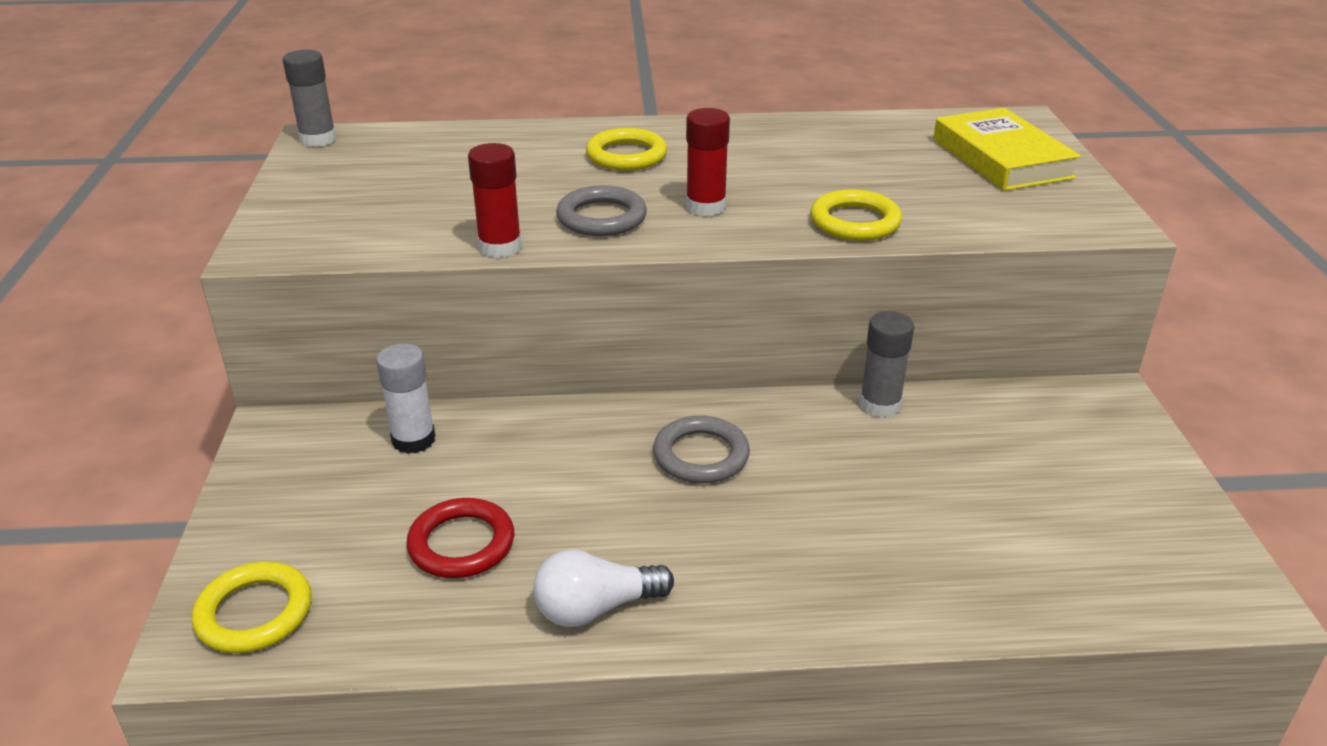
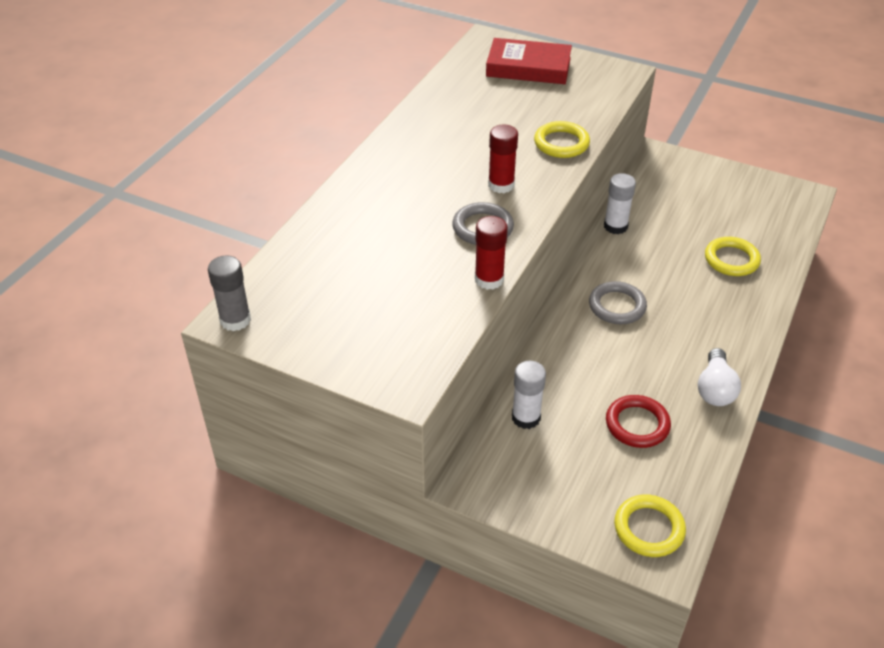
camera: 60 degrees left, 10 degrees up
yellow ring [586,128,667,171] -> yellow ring moved to [705,237,761,276]
grey glue stick [859,311,914,418] -> white glue stick [604,173,636,234]
yellow book [933,108,1081,191] -> red book [486,38,572,84]

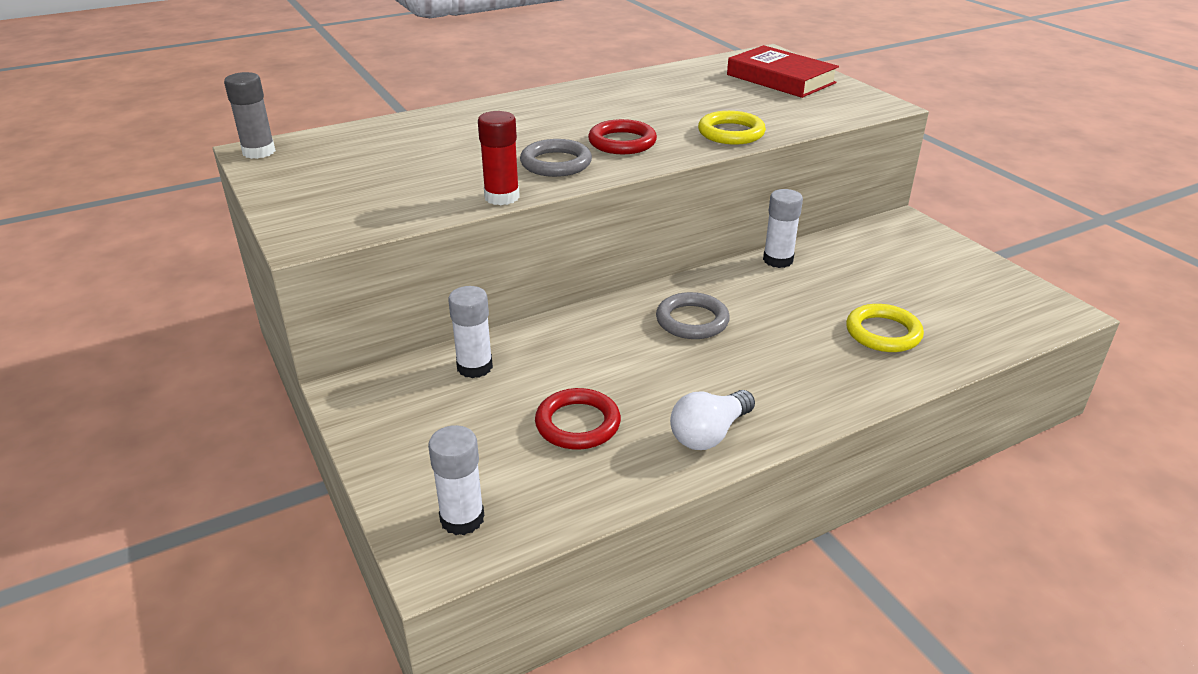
camera: 35 degrees right, 10 degrees down
red glue stick [488,124,518,193] -> red ring [588,119,657,154]
yellow ring [614,495,686,557] -> white glue stick [428,425,485,535]

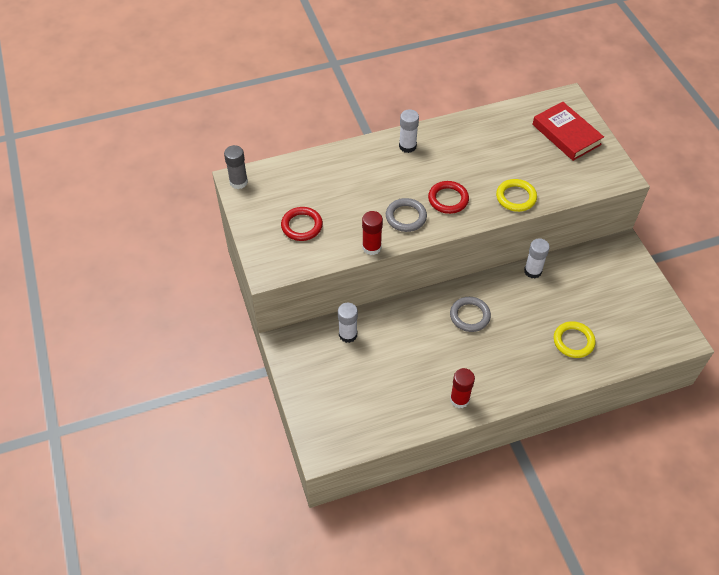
camera: 10 degrees right, 20 degrees up
white glue stick [428,425,485,535] -> white glue stick moved to [399,109,419,153]
red ring [535,388,621,450] -> red ring moved to [281,207,323,241]
white light bulb [670,390,755,450] -> red glue stick [450,368,475,408]

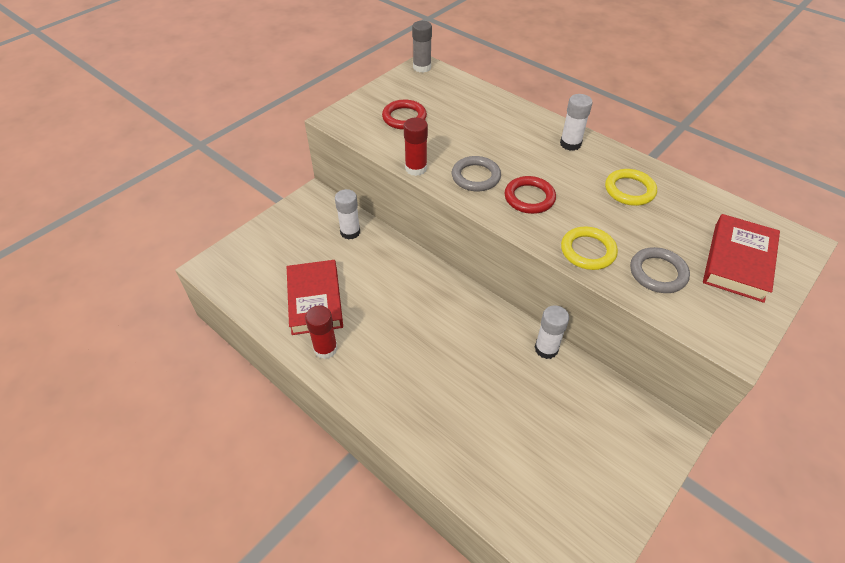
camera: 60 degrees right, 5 degrees down
grey ring [450,297,491,332] -> grey ring moved to [630,247,690,293]
yellow ring [554,321,596,358] -> yellow ring moved to [605,169,657,206]
none -> red book [287,260,343,335]

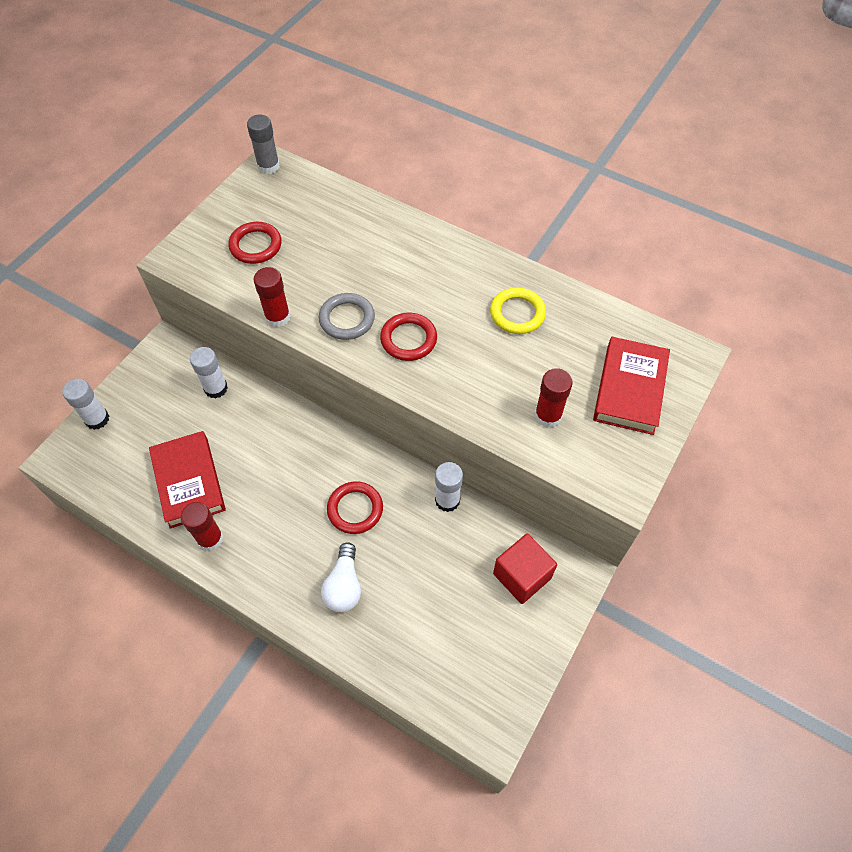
camera: 10 degrees left, 10 degrees up
white glue stick [560,94,593,151] -> white glue stick moved to [62,378,109,430]
yellow ring [561,227,618,270] -> none
grey ring [630,247,690,293] -> red glue stick [534,368,573,428]
none -> white light bulb [321,542,361,612]
none -> red ring [327,481,383,534]
none -> red cube [493,534,557,604]

